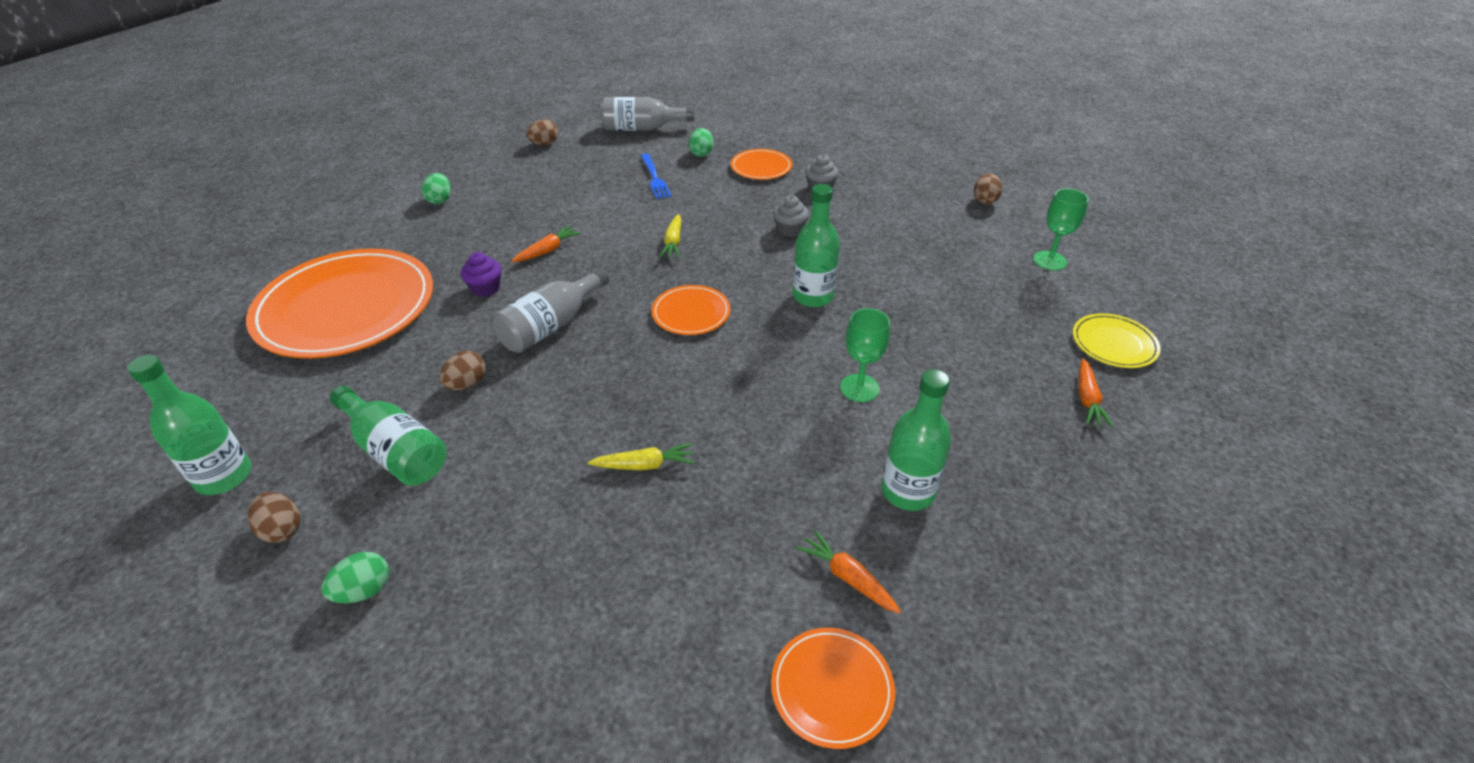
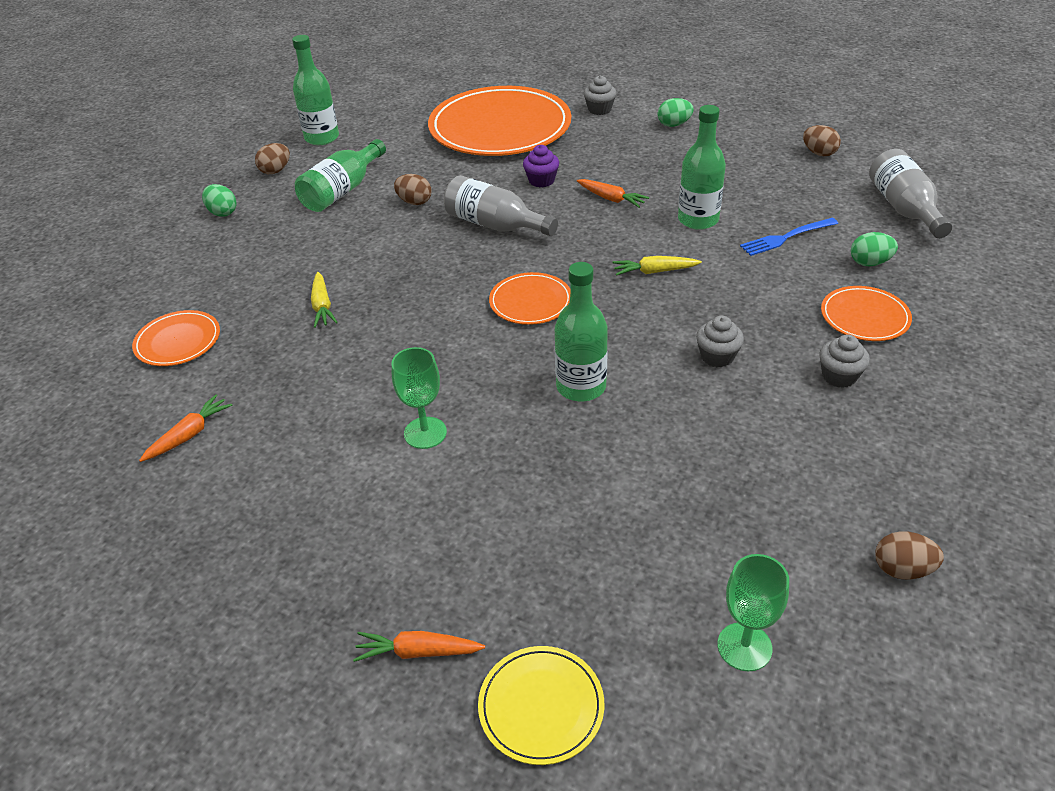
camera: 85 degrees right, 0 degrees up
orange plate [771,628,895,749] -> orange plate moved to [132,310,220,366]
green bottle [881,369,951,511] -> green bottle moved to [678,105,726,230]
none -> grey cupcake [584,76,616,115]

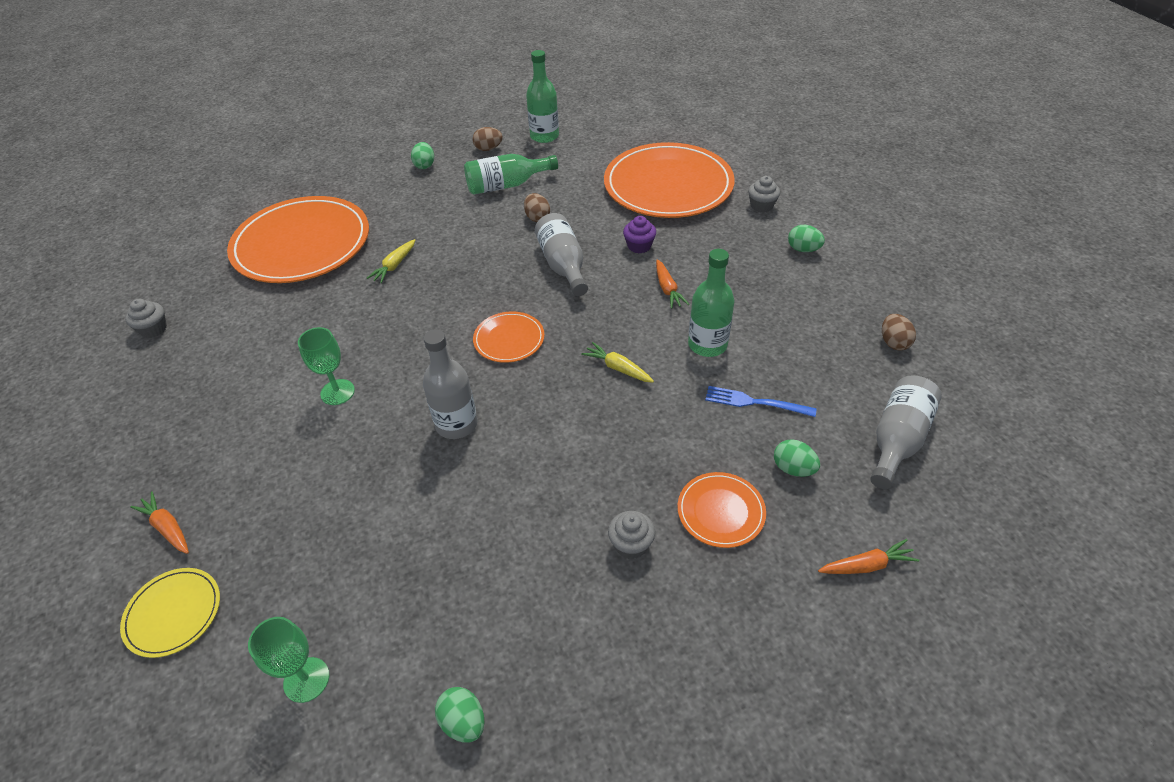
camera: 40 degrees right, 5 degrees up
orange plate [132,310,220,366] -> orange plate [227,196,369,283], size x2.21
orange carrot [139,395,232,462] -> orange carrot moved to [818,539,919,574]
green bottle [555,262,608,402] -> grey bottle [423,329,478,439]
grey cupcake [696,316,744,367] -> grey cupcake moved to [125,299,167,338]
brown egg [875,531,944,580] -> green egg [435,687,484,743]

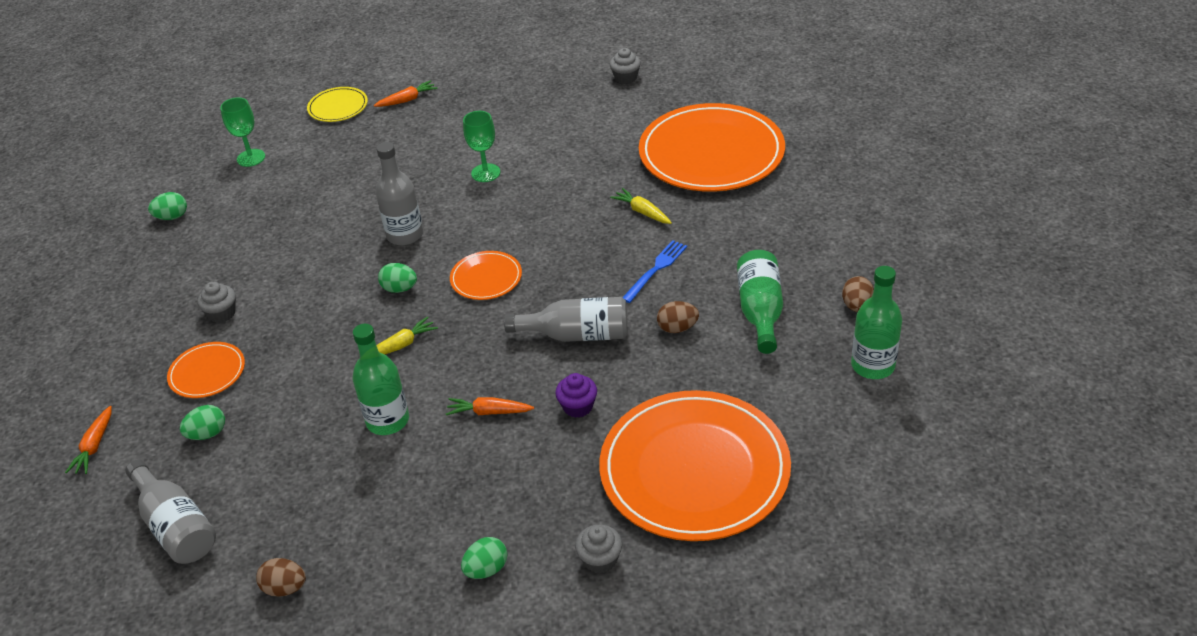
camera: 110 degrees right, 5 degrees down
green egg [411,142,434,169] -> green egg moved to [378,263,417,293]
blue fork [705,386,816,417] -> blue fork moved to [623,240,687,303]

